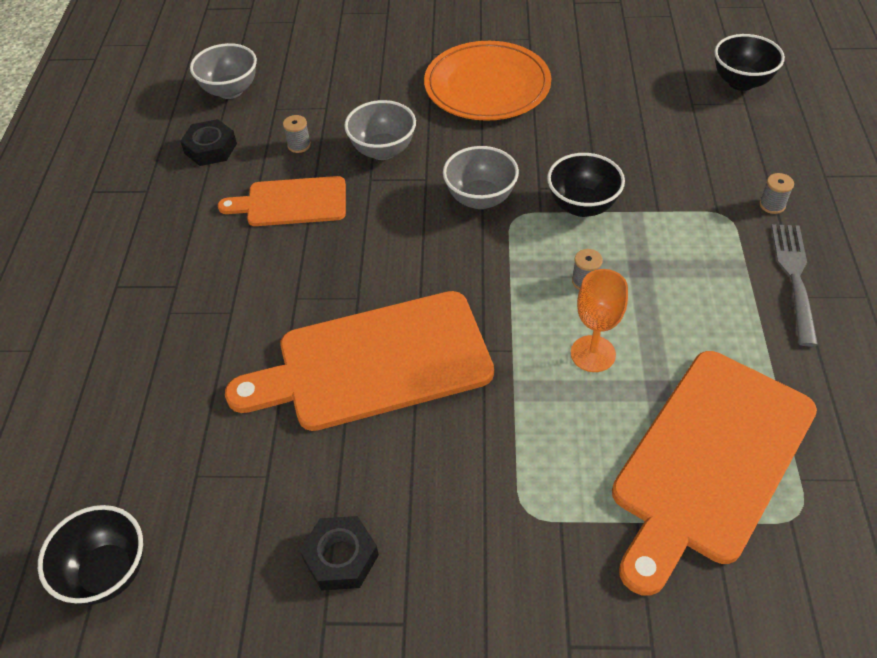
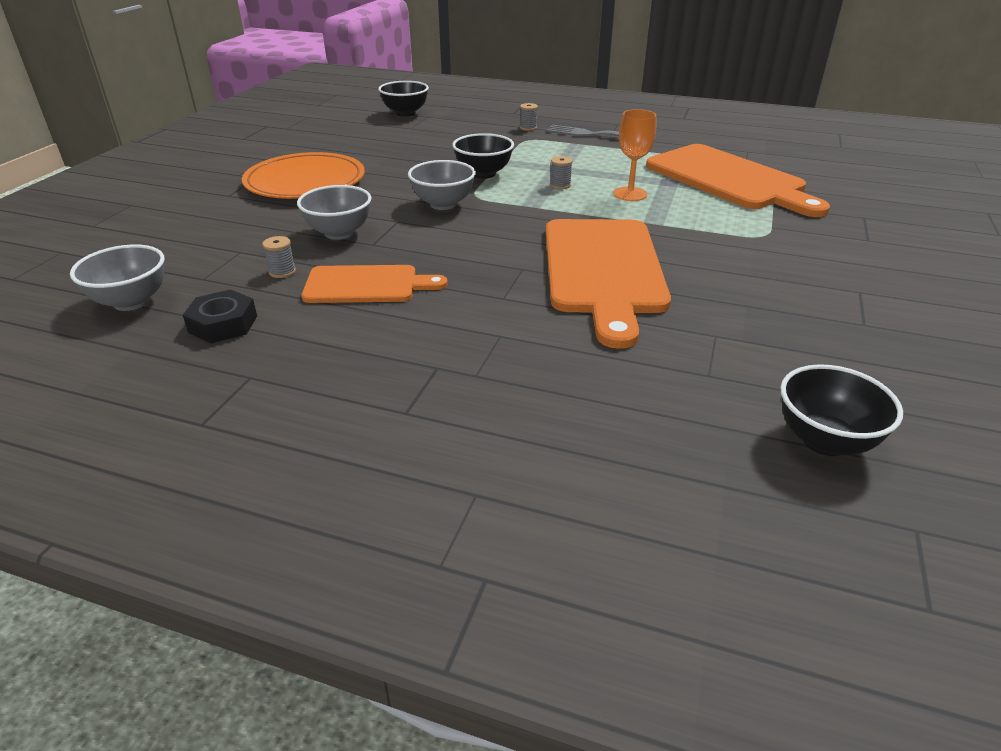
camera: 75 degrees left, 15 degrees down
orange cutting board [218,176,346,226] -> orange cutting board turned 105 degrees counterclockwise [302,265,448,303]
black nut [300,516,379,591] -> none

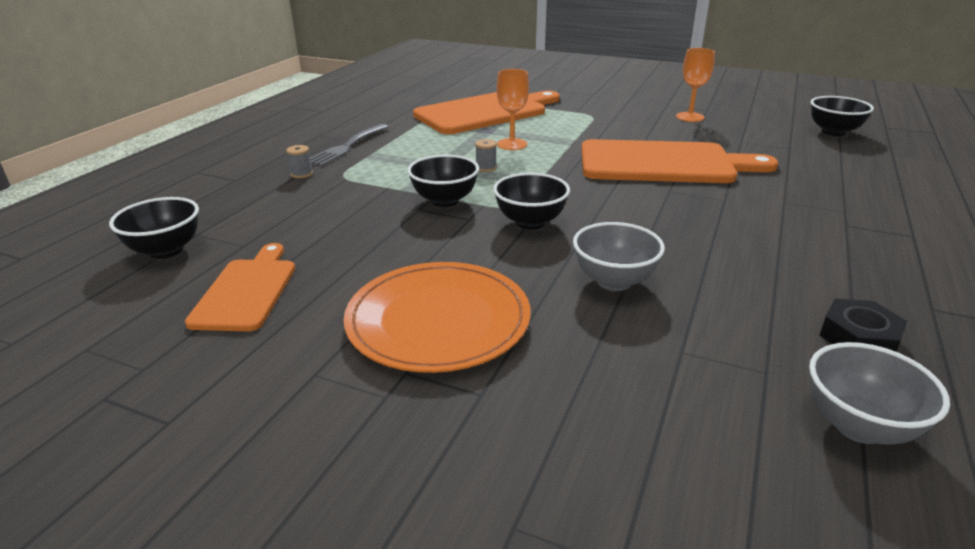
camera: 85 degrees left, 5 degrees down
grey spool [262,236,296,278] -> none
orange cutting board [302,265,448,303] -> orange cutting board moved to [185,243,295,331]
grey bowl [408,160,476,210] -> black bowl [493,173,570,230]
none -> orange goblet [676,48,715,122]

